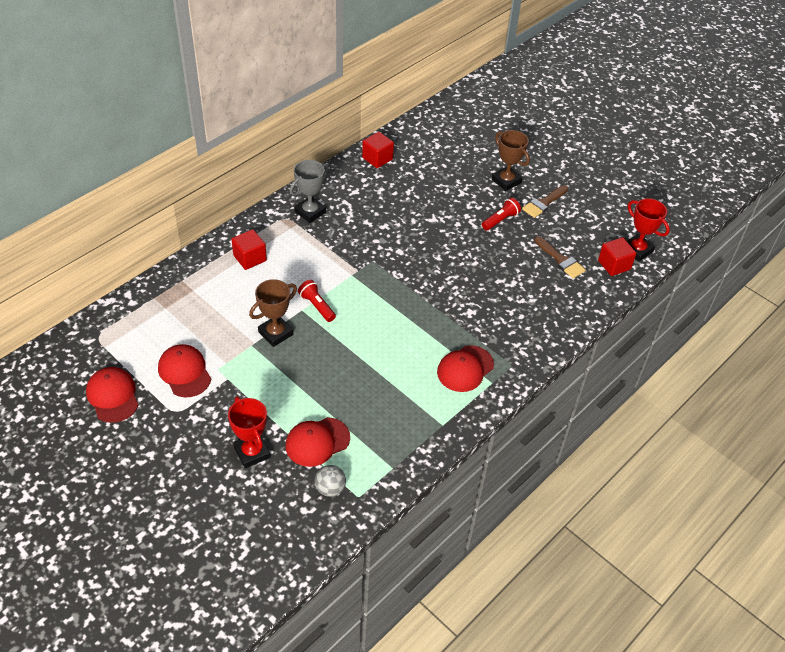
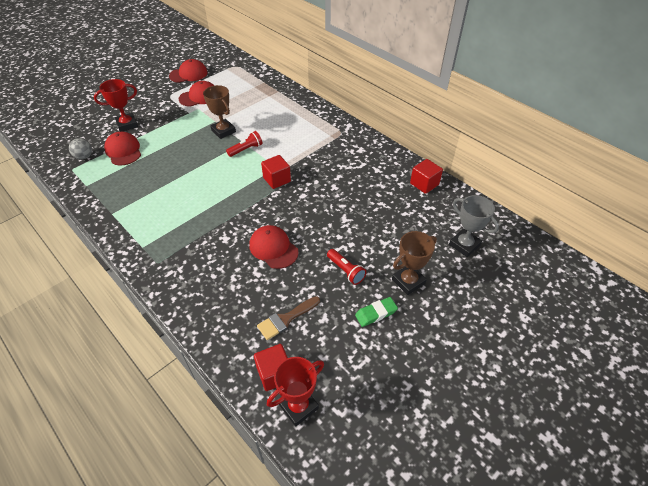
camera: 95 degrees right, 0 degrees up
red cube [231,229,267,270] -> red cube moved to [261,155,291,189]
grey trophy [290,160,329,223] -> grey trophy moved to [449,195,499,257]
red cap [437,345,494,392] -> red cap moved to [249,225,299,269]
brown brush [522,185,568,218] -> green eraser [355,297,398,327]

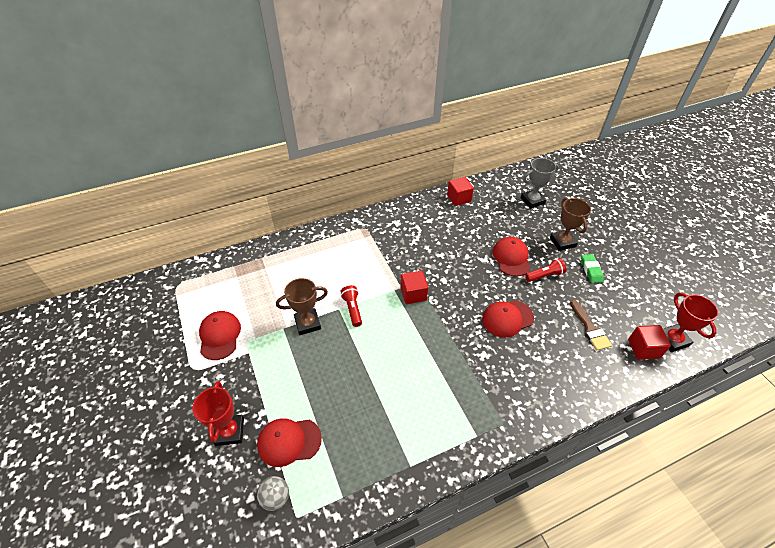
camera: 70 degrees left, 0 degrees up
red cap [169,59,208,83] -> red cap moved to [493,237,530,276]

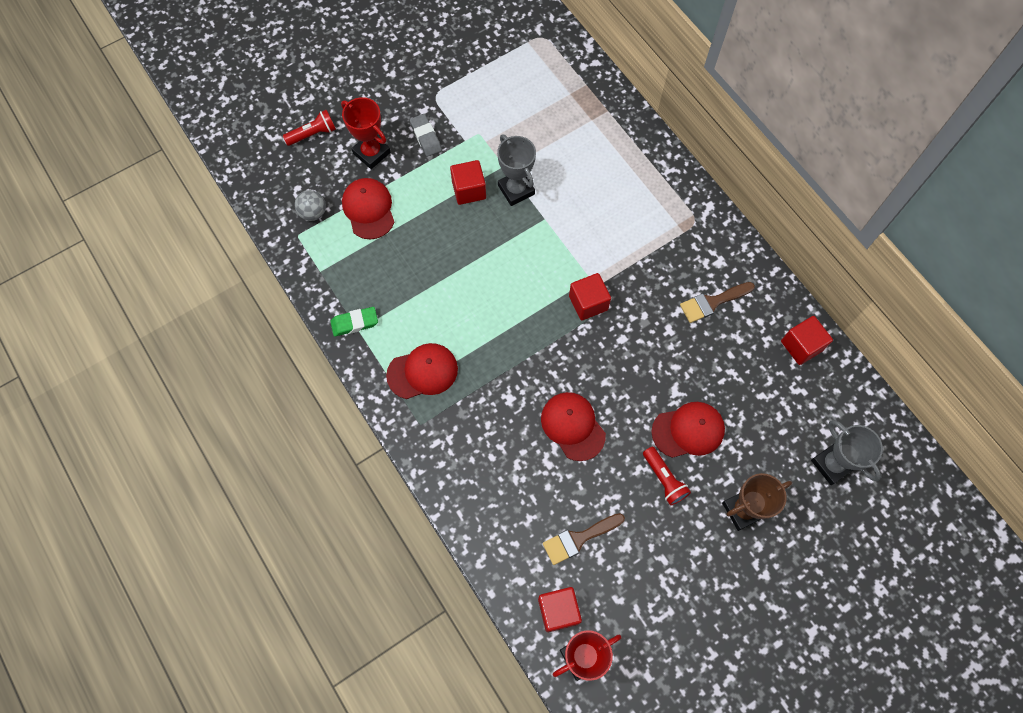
camera: 80 degrees right, 20 degrees up
red trophy [192,381,244,446] -> red trophy turned 60 degrees clockwise [341,97,391,169]
red cap [199,311,241,360] -> red cap moved to [386,343,458,399]
brown trophy [276,278,328,335] -> grey trophy [497,134,536,206]
red flashlight [340,285,362,327] -> red flashlight moved to [283,110,336,146]
green eraser [581,254,604,283] -> green eraser moved to [331,307,378,337]
none -> grey eraser [410,114,442,157]
none -> red cube [450,160,486,205]
none -> brown brush [680,282,755,323]

